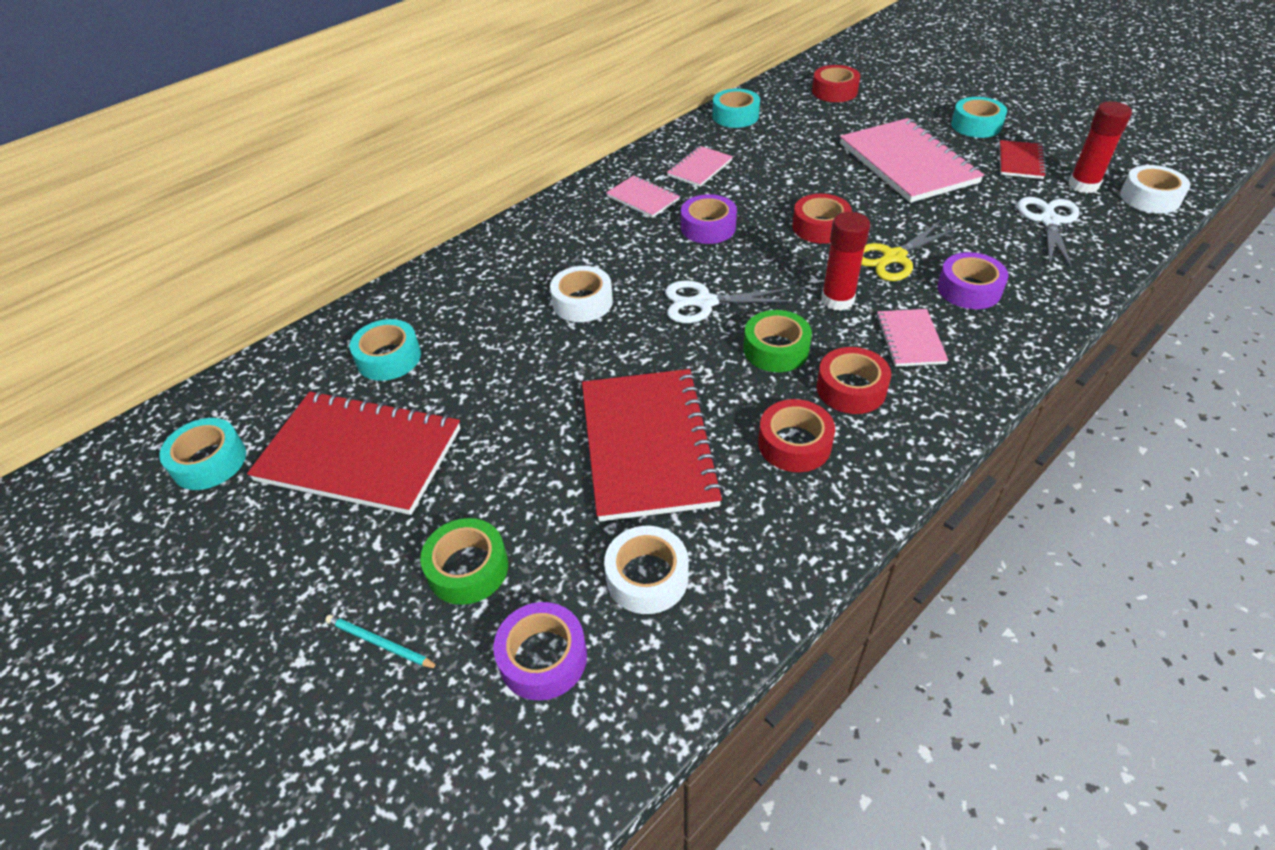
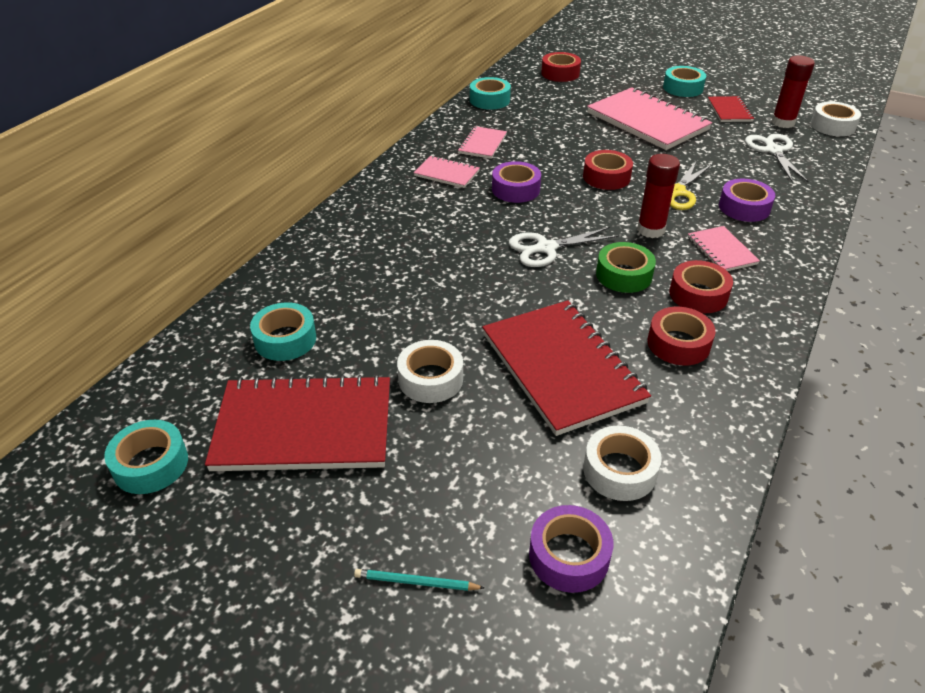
camera: 20 degrees left, 5 degrees down
green tape [420,518,508,605] -> none
white tape [550,266,613,322] -> white tape moved to [397,340,463,403]

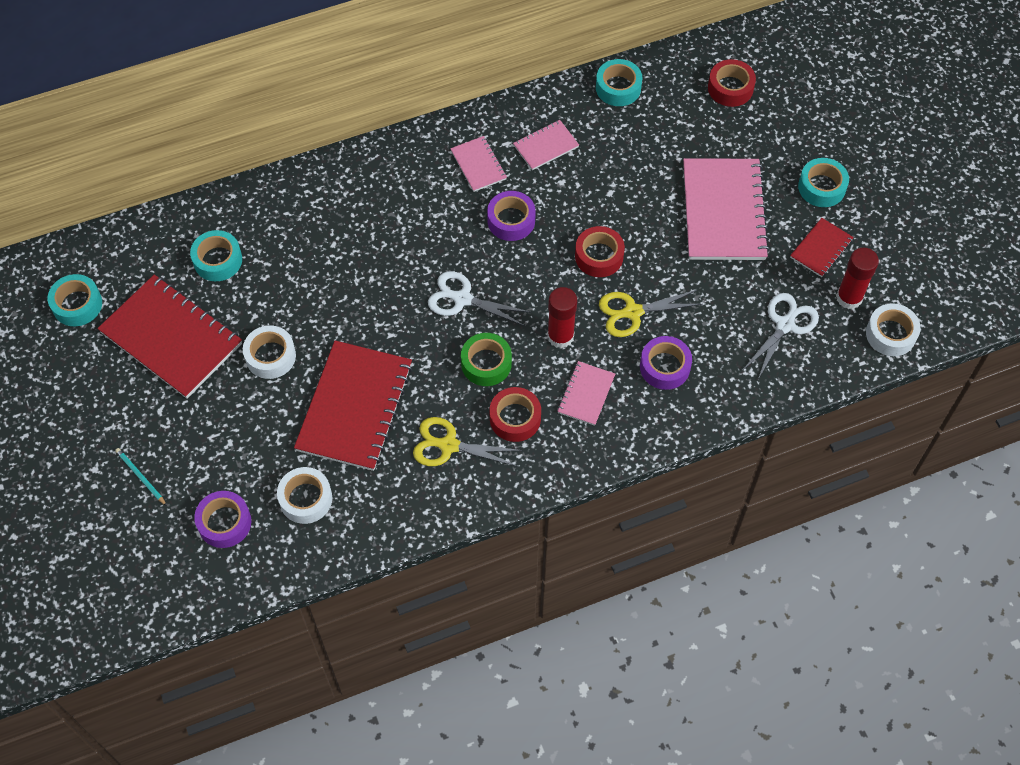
camera: 40 degrees right, 20 degrees up
red tape [648,307,716,365] -> yellow scissors [413,417,523,467]

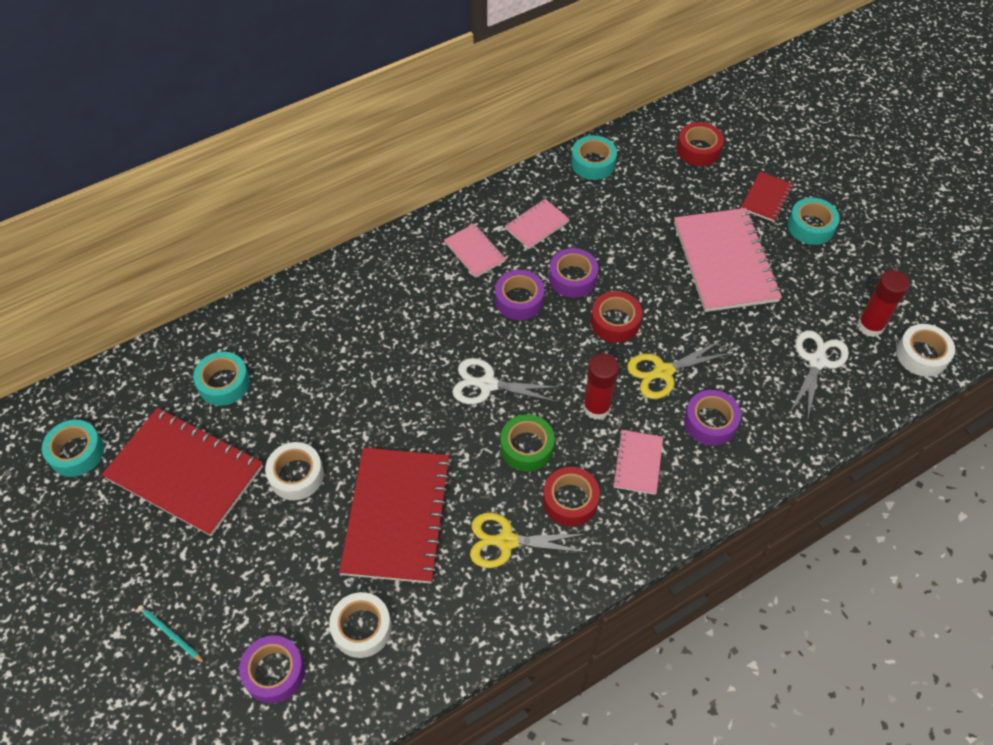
camera: 10 degrees left, 5 degrees down
red notebook [790,218,854,277] -> red notebook moved to [741,172,793,222]
none -> purple tape [549,248,598,298]

